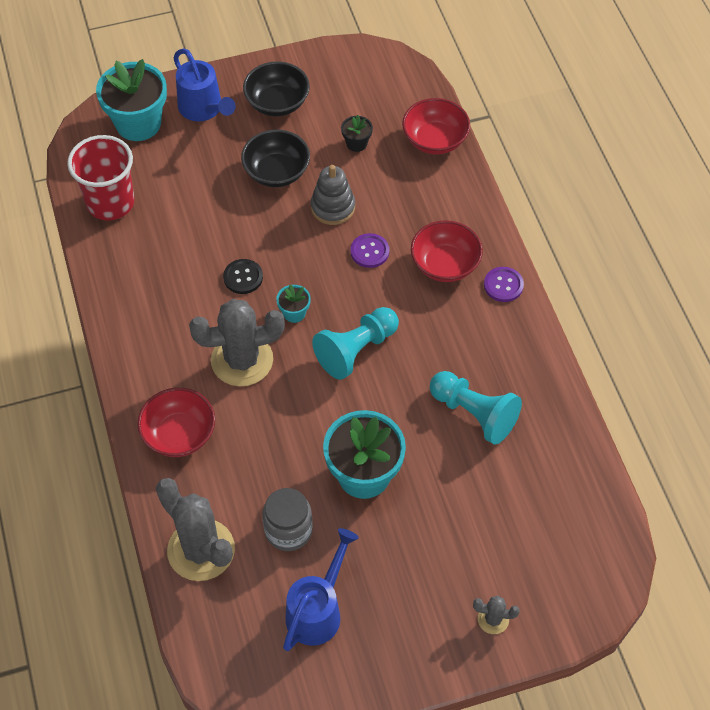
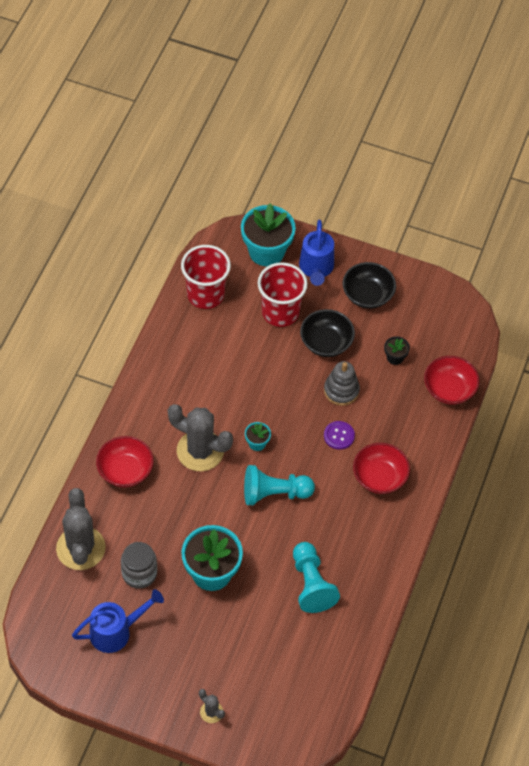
camera: 35 degrees right, 0 degrees up
black button [223,259,263,294] -> none
purple button [484,267,524,302] -> none
none -> red cup [258,262,308,327]

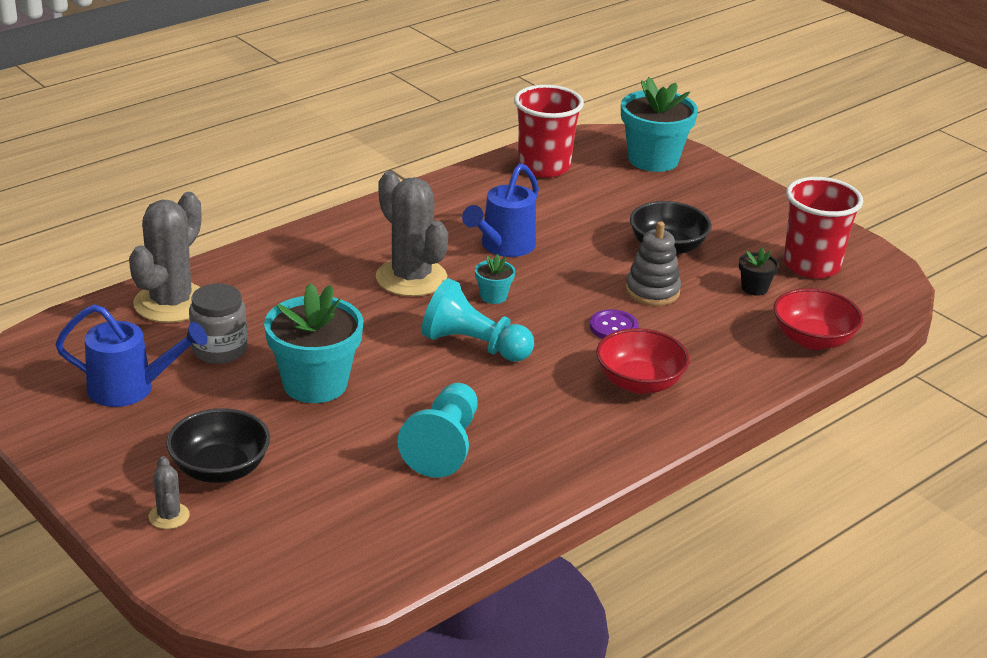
camera: 30 degrees right, 25 degrees down
red bowl [96,436,154,488] -> none
red cup [258,262,308,327] -> red cup moved to [784,177,863,279]
blue watering can [299,220,334,286] -> blue watering can moved to [462,163,539,257]
black bowl [343,262,396,309] -> black bowl moved to [166,408,270,483]

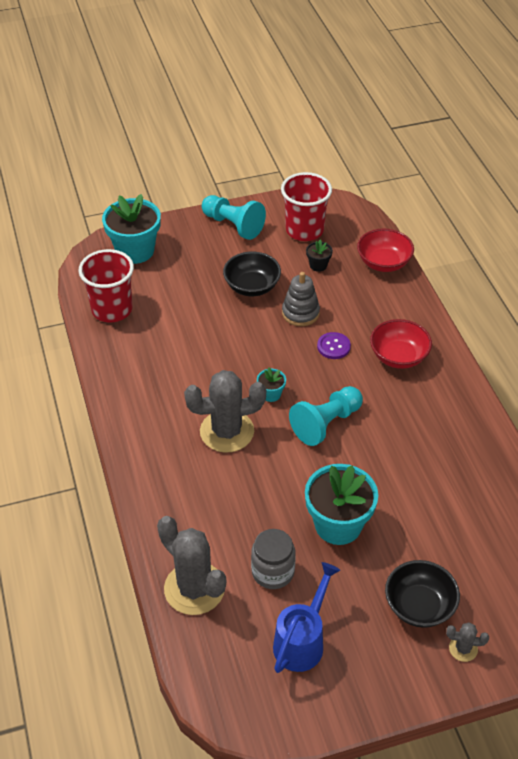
camera: 65 degrees left, 15 degrees up
turquoise pawn [397,383,478,478] -> turquoise pawn moved to [202,195,266,240]
blue watering can [462,163,539,257] -> none

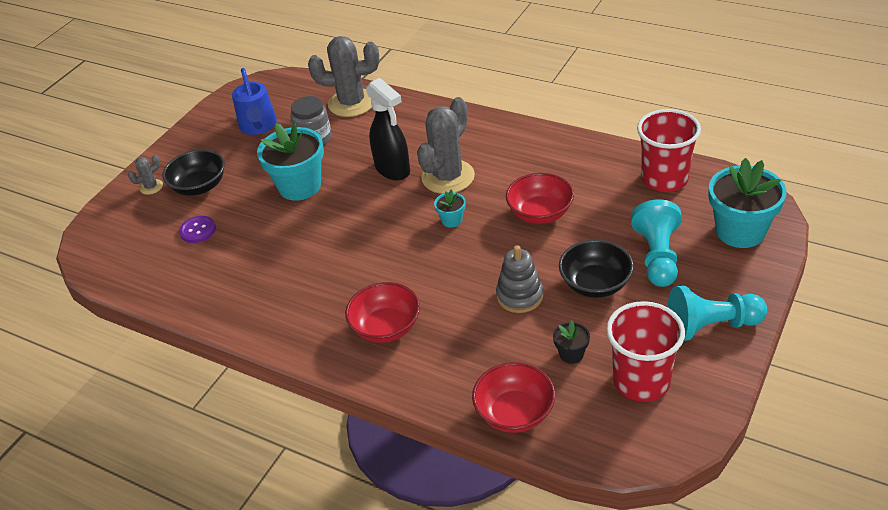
camera: 140 degrees right, 5 degrees down
turquoise pawn [289,386,363,446] -> turquoise pawn moved to [631,199,682,287]
purple button [317,332,351,359] -> purple button moved to [179,216,216,243]
none -> black spray bottle [366,78,410,180]
none -> red bowl [506,173,574,224]

